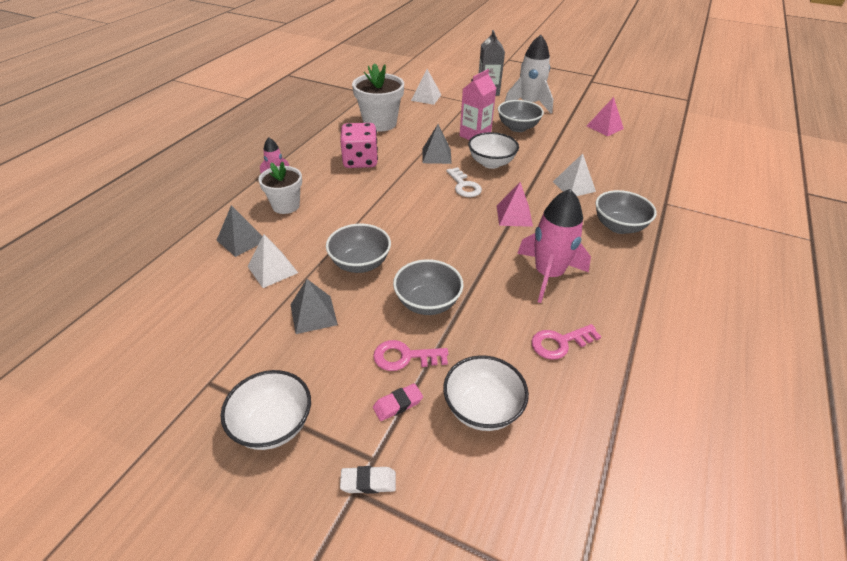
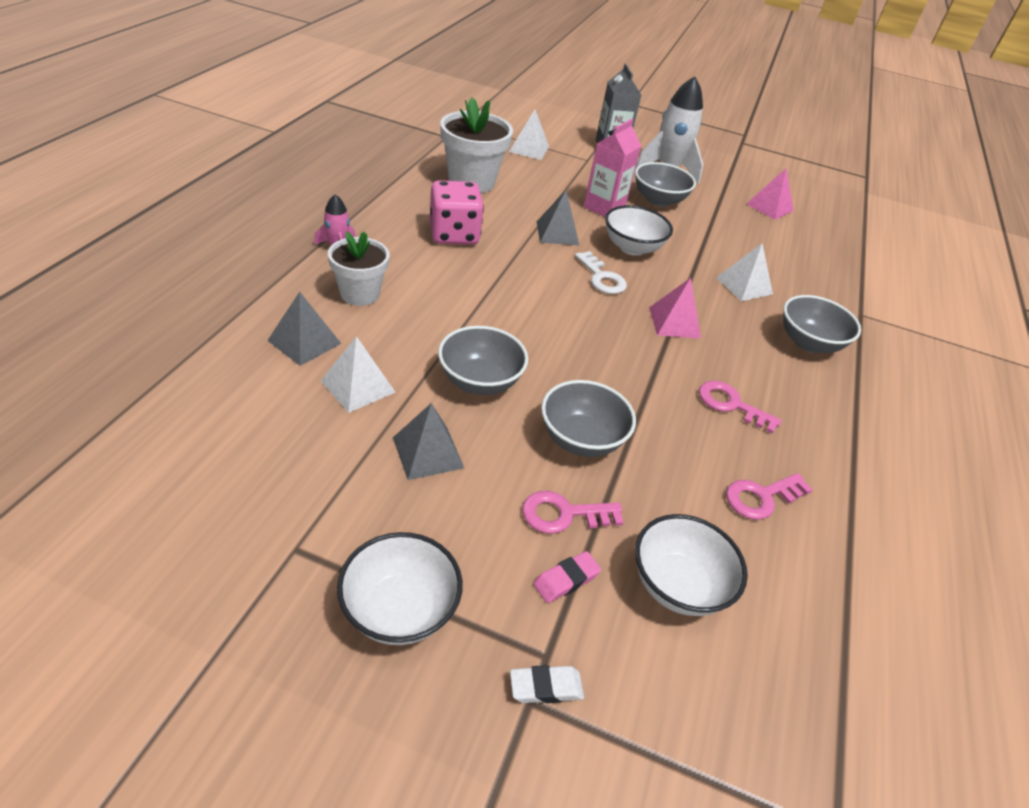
camera: 10 degrees left, 0 degrees up
pink rocket [517,189,591,303] -> pink key [699,381,782,434]

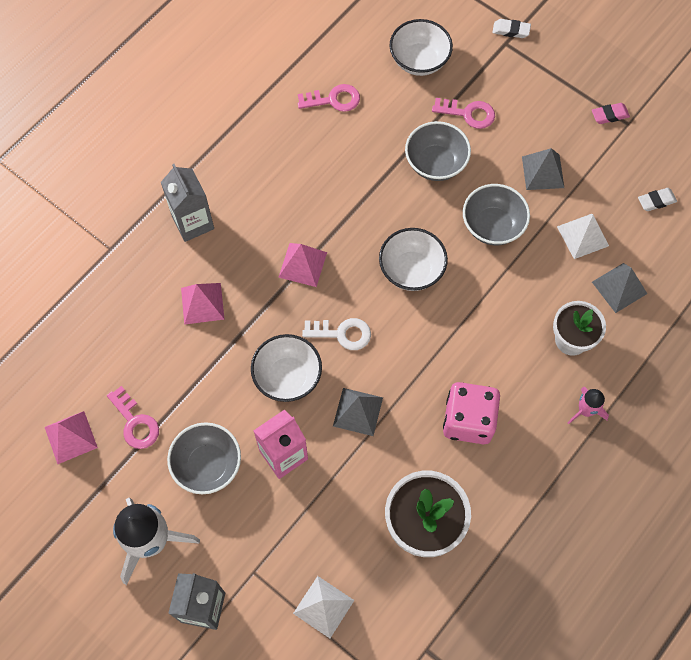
camera: 155 degrees left, 25 degrees up
white bowl [337,532,463,645] -> white bowl moved to [379,228,448,291]
pink eraser [533,551,601,603] -> pink eraser moved to [592,103,630,124]
white key [575,251,627,294] -> white key turned 105 degrees clockwise [302,318,371,350]
pink key [699,381,782,434] -> pink key moved to [107,386,159,449]
white pyramid [716,243,773,301] -> pink pyramid [181,283,224,325]
grey bowl [783,295,861,353] -> grey carton [161,164,214,242]
none -> white eraser [638,188,677,211]

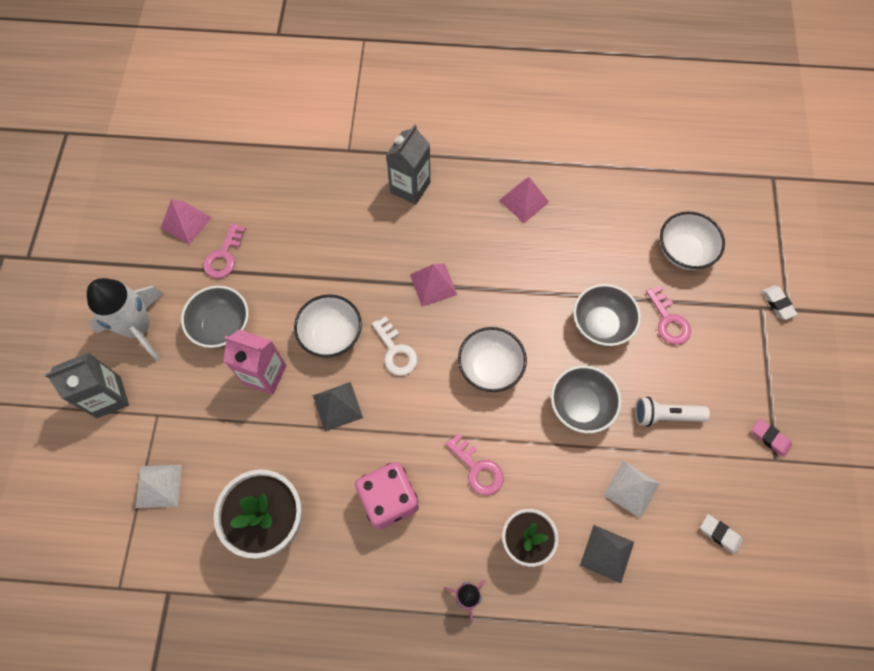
camera: 55 degrees right, 0 degrees up
pink pyramid [181,283,224,325] -> pink pyramid moved to [499,177,549,223]
pink key [298,84,360,112] -> pink key moved to [446,433,504,495]
grey pyramid [522,148,564,190] -> white flashlight [635,397,710,427]

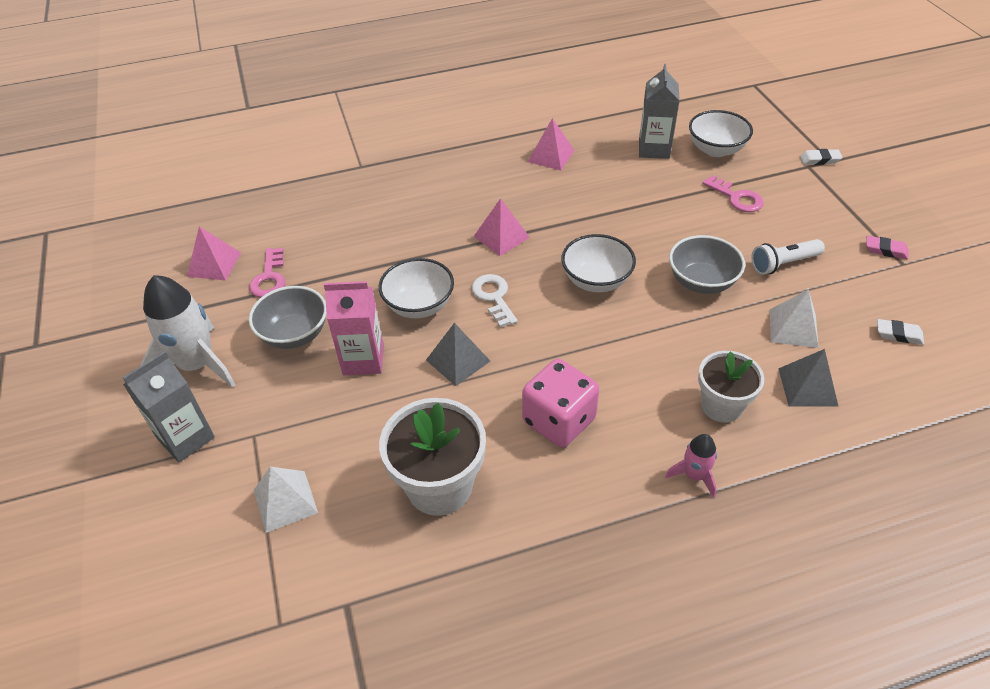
camera: 20 degrees left, 20 degrees down
white key [372,317,418,376] -> white key turned 150 degrees counterclockwise [472,274,518,327]
grey carton [386,124,430,205] -> grey carton moved to [639,64,680,159]
pink key [446,433,504,495] -> none
grey bowl [573,284,641,346] -> none
white eraser [762,285,798,320] -> white eraser turned 45 degrees counterclockwise [800,149,842,165]

